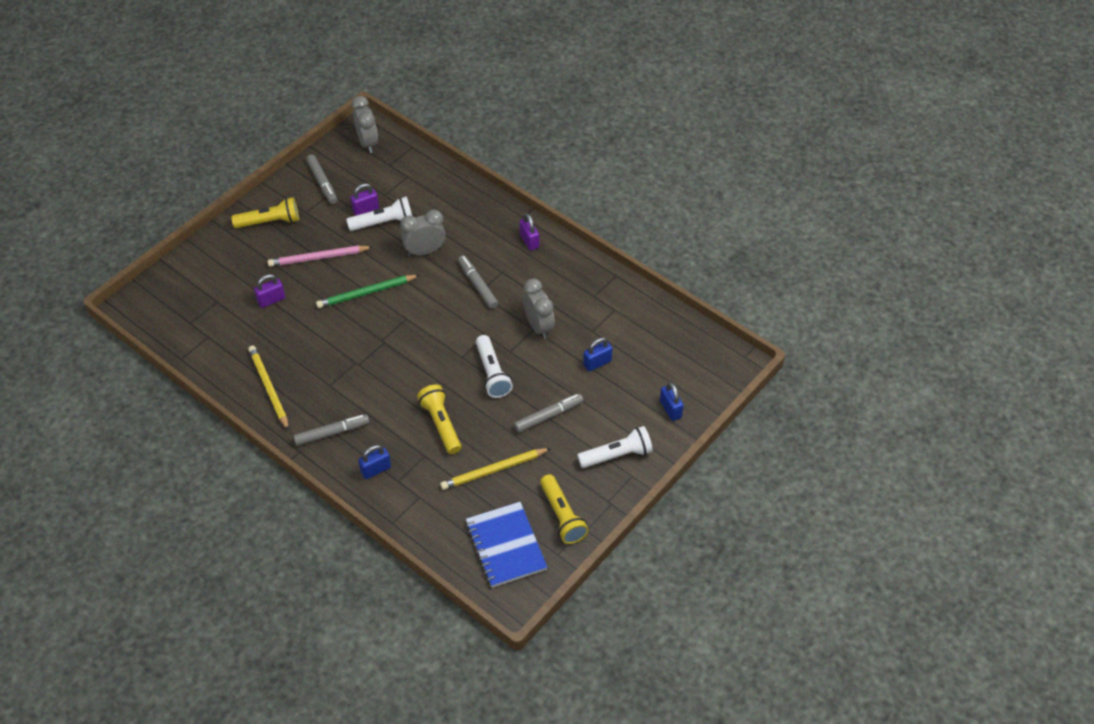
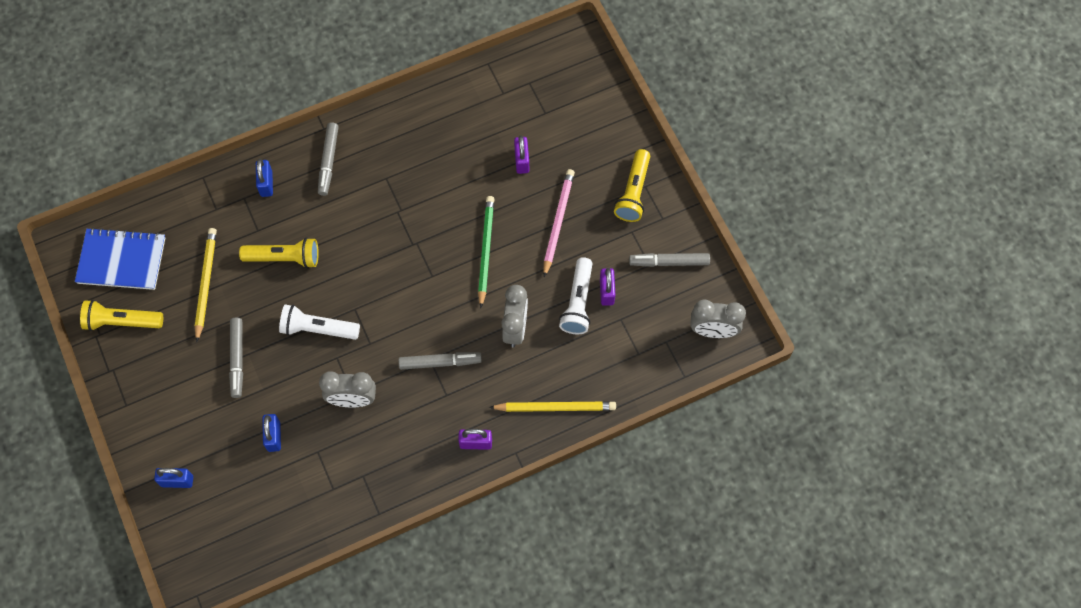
camera: 115 degrees right, 15 degrees up
yellow pencil [248,345,289,431] -> yellow pencil moved to [489,401,616,412]
white flashlight [577,426,653,468] -> none

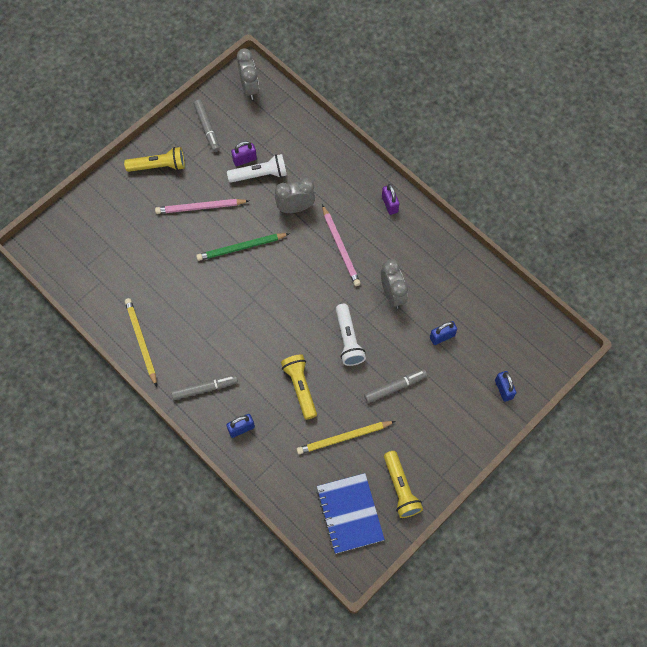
camera: 110 degrees left, 0 degrees up
grey marker [398,352,482,370] -> pink pencil [322,205,361,286]
yellow pencil [489,401,616,412] -> yellow pencil moved to [125,298,157,387]
purple padlock [514,135,529,174] -> none

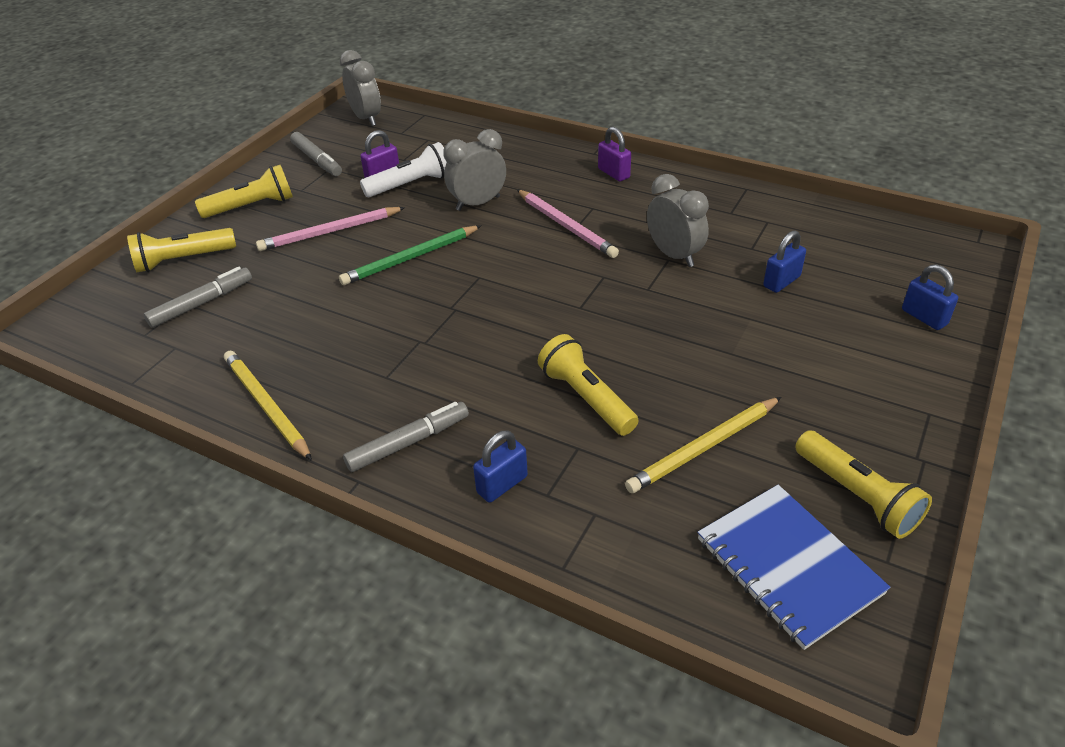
camera: 15 degrees left, 25 degrees down
white flashlight [336,304,366,366] -> none
grey marker [364,369,427,403] -> grey marker moved to [144,267,252,328]
none -> yellow flashlight [127,228,236,272]

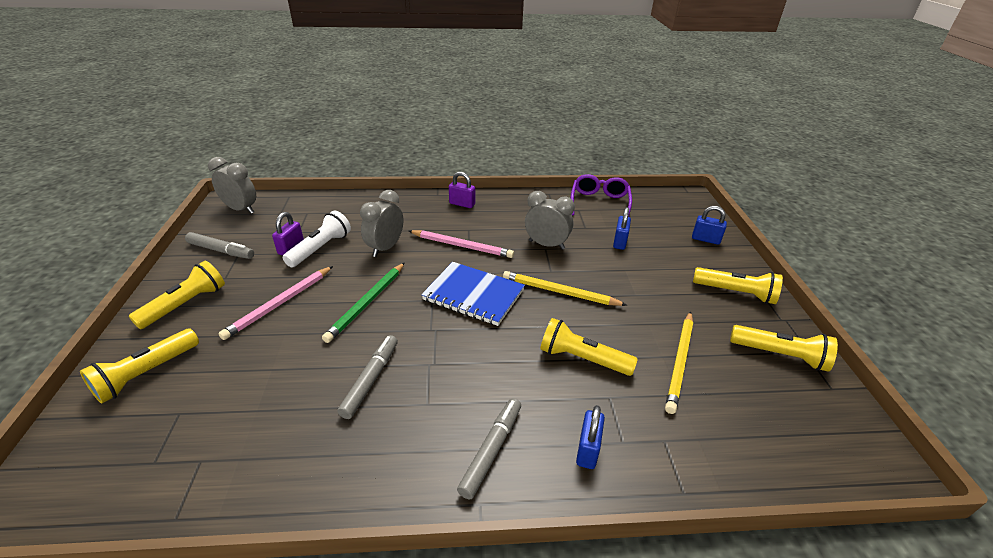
camera: 35 degrees left, 5 degrees down
grey marker [144,267,252,328] -> grey marker moved to [337,335,398,419]
yellow pencil [224,350,312,461] -> yellow pencil moved to [503,271,627,306]
blue notebook [697,485,891,650] -> blue notebook moved to [421,262,525,326]
none -> purple glasses [571,174,632,217]
none -> yellow flashlight [693,267,783,304]

